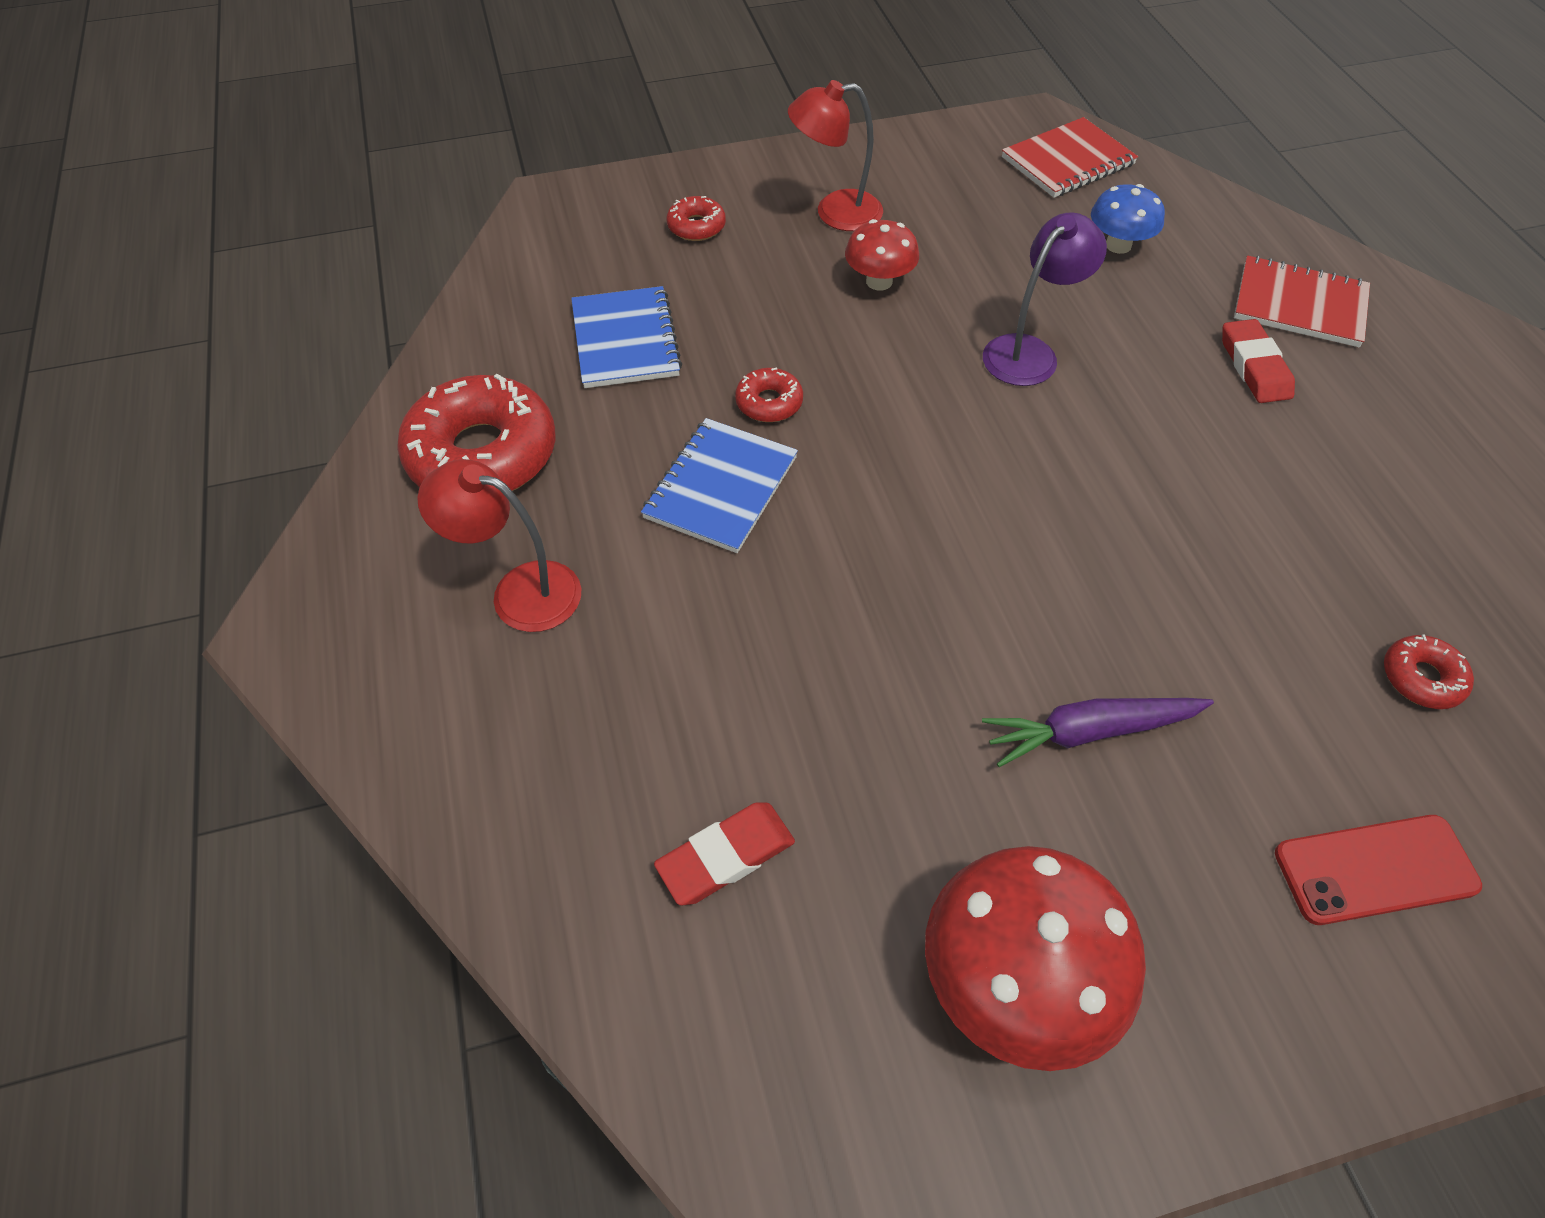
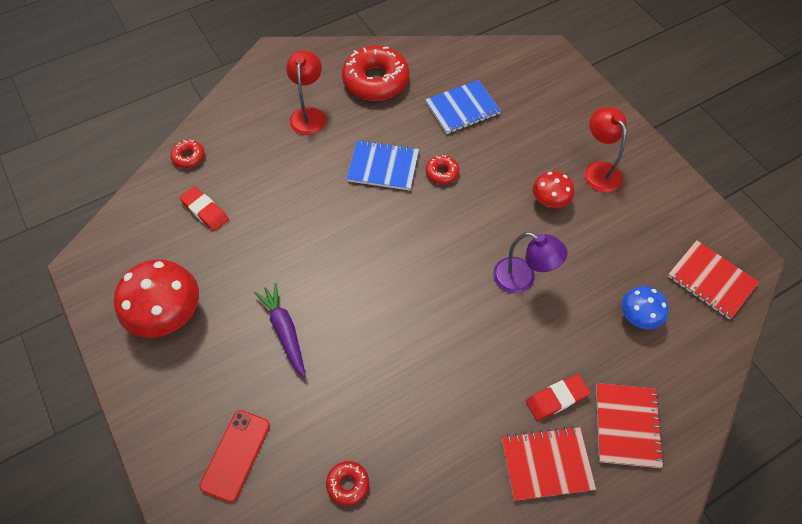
camera: 75 degrees right, 5 degrees up
red donut [667,196,726,241] -> red donut moved to [170,140,205,168]
red phone [1275,815,1482,925] -> red phone turned 45 degrees clockwise [200,410,270,503]
none -> red notebook [502,426,596,501]

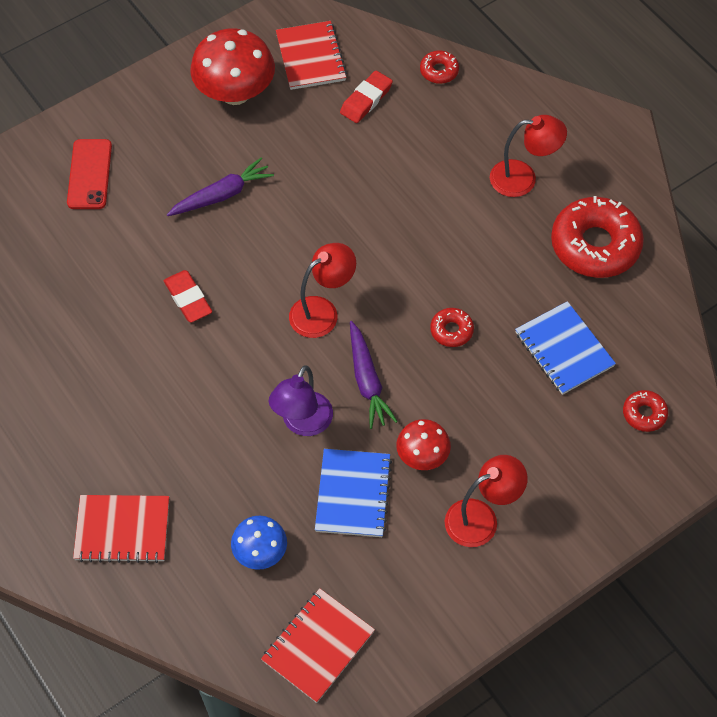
camera: 85 degrees right, 0 degrees up
red phone [200,410,270,503] -> red phone turned 75 degrees clockwise [67,139,112,209]
red donut [326,461,369,506] -> red donut moved to [623,390,668,432]
blue notebook [346,140,419,190] -> blue notebook moved to [315,449,392,537]
red notebook [502,426,596,501] -> red notebook moved to [276,21,347,90]
red eraser [526,374,590,421] -> red eraser moved to [164,270,212,323]
none -> red lamp [289,243,356,338]
none -> purple carrot [350,321,398,429]

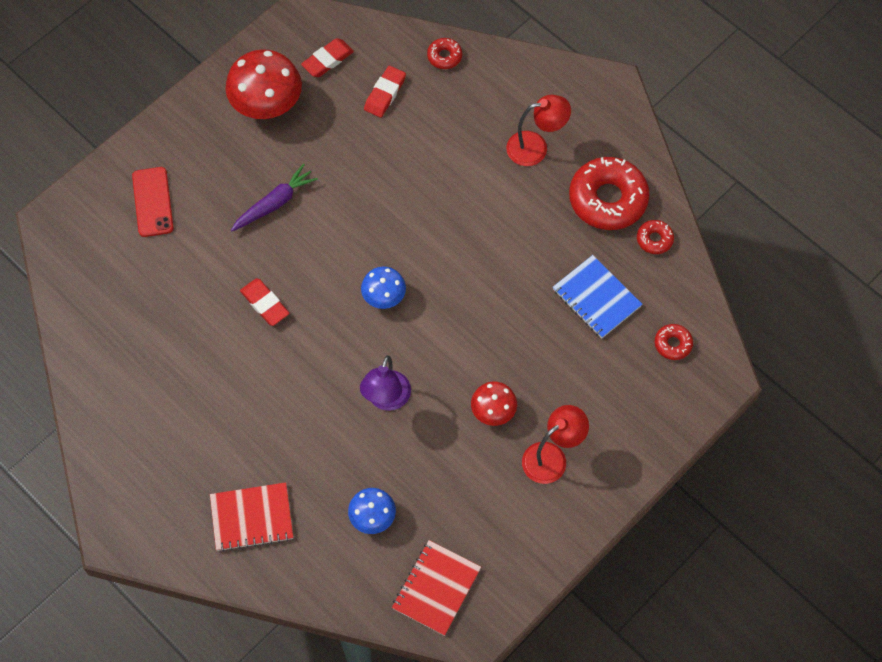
camera: 10 degrees left, 5 degrees up
red notebook [276,21,347,90] -> red eraser [301,38,354,77]
red lamp [289,243,356,338] -> blue mushroom [361,267,406,309]
blue notebook [315,449,392,537] -> none
purple carrot [350,321,398,429] -> none
red donut [430,308,474,347] -> red donut moved to [637,220,674,254]

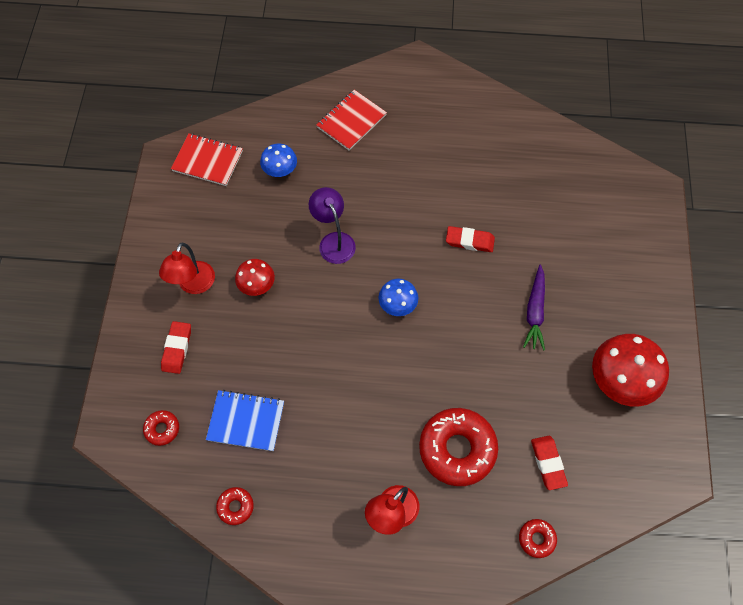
camera: 140 degrees right, 0 degrees up
red phone [132,167,174,237] -> none
red eraser [301,38,354,77] -> red eraser moved to [161,321,191,374]
red notebook [392,540,481,636] -> red notebook turned 60 degrees counterclockwise [171,133,243,186]
red donut [569,157,649,230] -> red donut moved to [419,408,498,486]

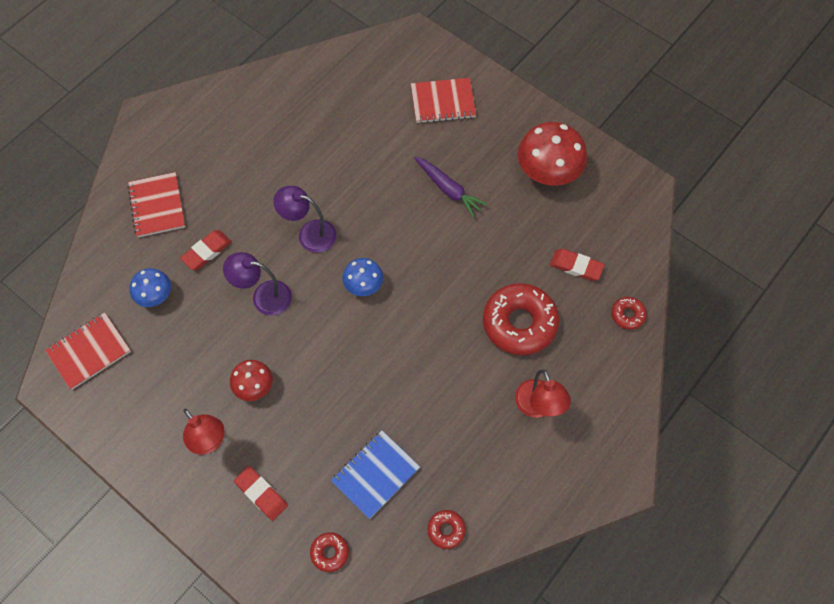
camera: 55 degrees left, 0 degrees up
red eraser [446,226,495,252] -> red eraser moved to [180,230,232,270]
none -> purple lamp [273,186,336,253]
none -> red notebook [411,78,476,124]

